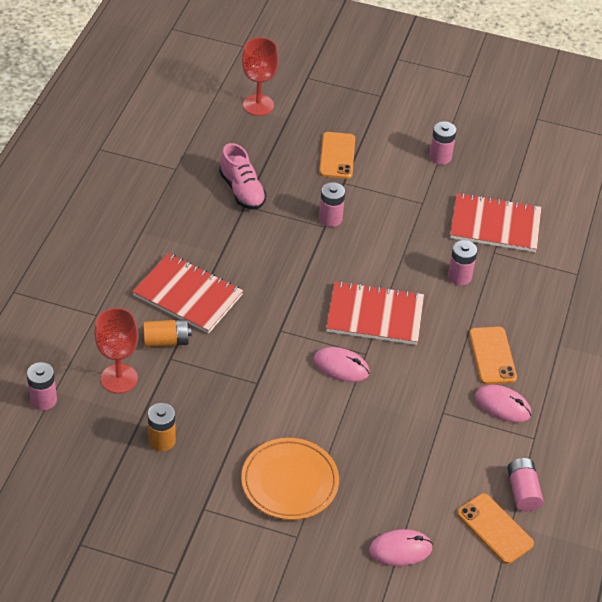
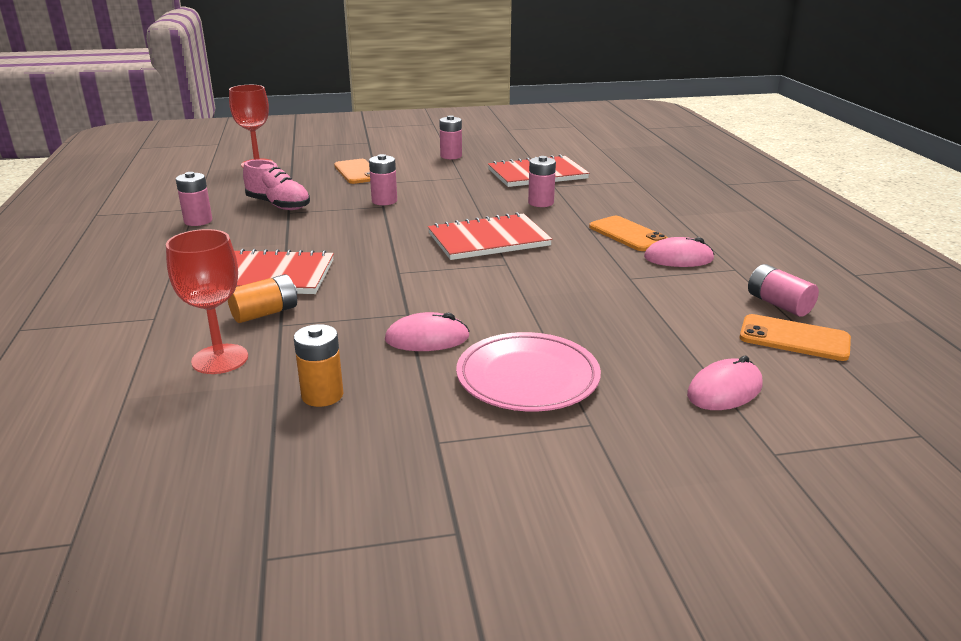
camera: 25 degrees left, 20 degrees down
pink battery [27,362,57,410] -> pink battery moved to [176,172,212,226]
orange plate [241,438,339,520] -> pink plate [456,332,601,411]
pink mouse [313,347,370,382] -> pink mouse moved to [385,312,470,351]

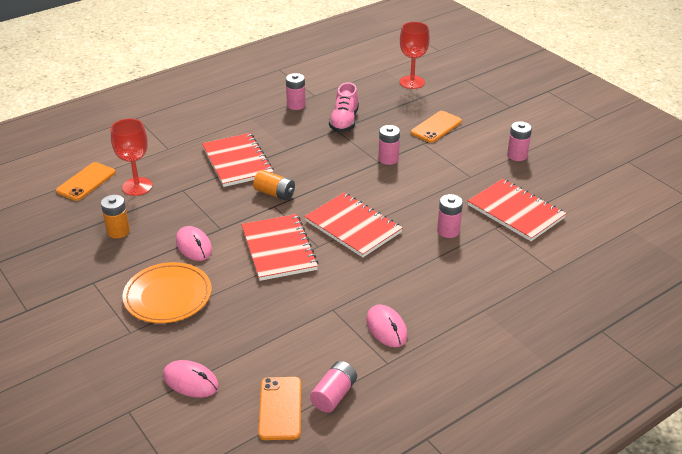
camera: 65 degrees right, 10 degrees up
orange battery [228,274,297,323] -> orange battery moved to [253,170,295,201]
pink plate [456,332,601,411] -> orange plate [123,262,212,323]
orange phone [589,216,668,251] -> orange phone moved to [56,162,116,201]
none -> red notebook [241,214,319,281]

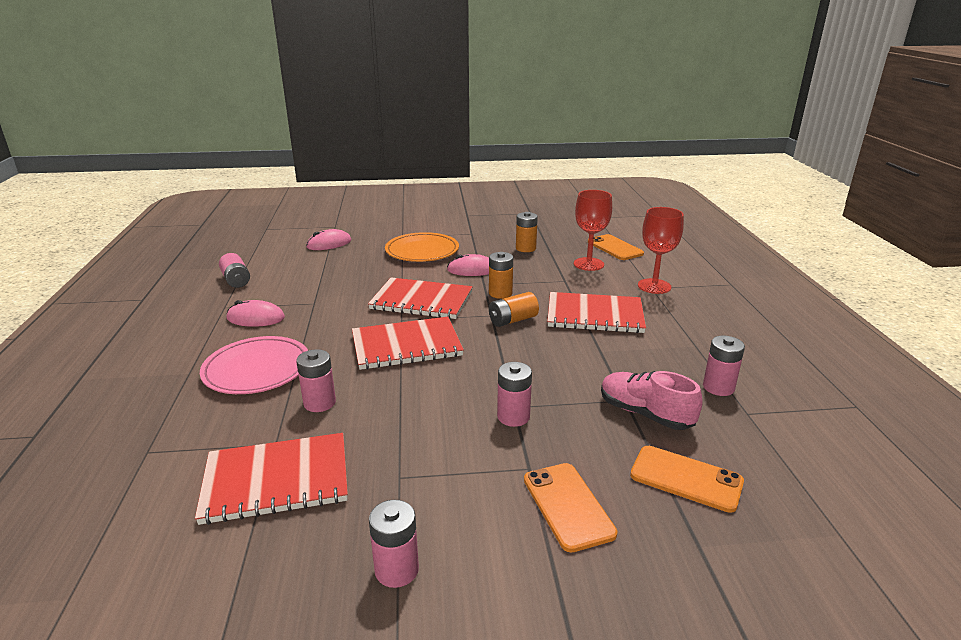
camera: 120 degrees right, 10 degrees down
orange phone [258,377,301,440] -> orange phone moved to [630,446,744,513]
red goblet [400,22,430,89] -> red goblet moved to [638,207,684,294]
none -> pink plate [200,336,308,394]
none -> orange battery [489,252,513,299]

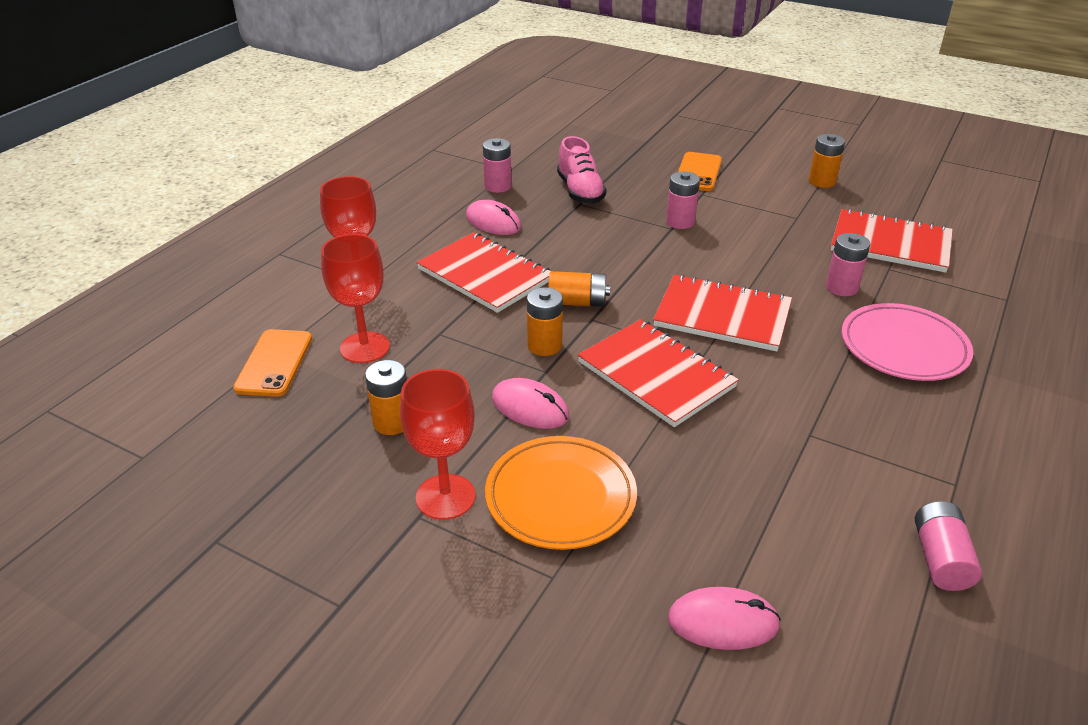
camera: 145 degrees left, 10 degrees up
pink mouse [227,300,285,327] -> pink mouse moved to [466,200,521,235]
pink battery [369,500,419,588] -> orange battery [809,134,845,188]
orange phone [630,446,744,513] -> none
none -> red goblet [400,369,476,520]

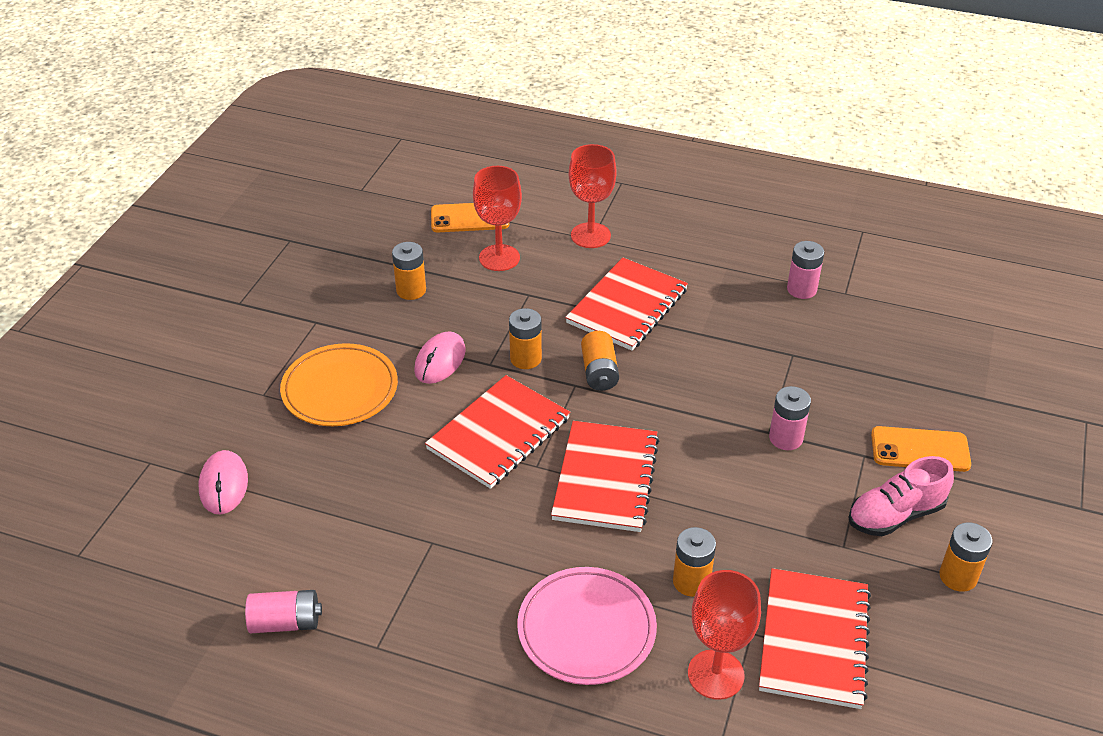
camera: 80 degrees right, 5 degrees up
red goblet [400,369,476,520] -> red goblet moved to [688,570,761,700]
pink mouse [466,200,521,235] -> none
pink shoe [557,136,607,204] -> pink shoe moved to [848,456,954,536]
pink battery [826,233,870,296] -> orange battery [673,527,716,597]

